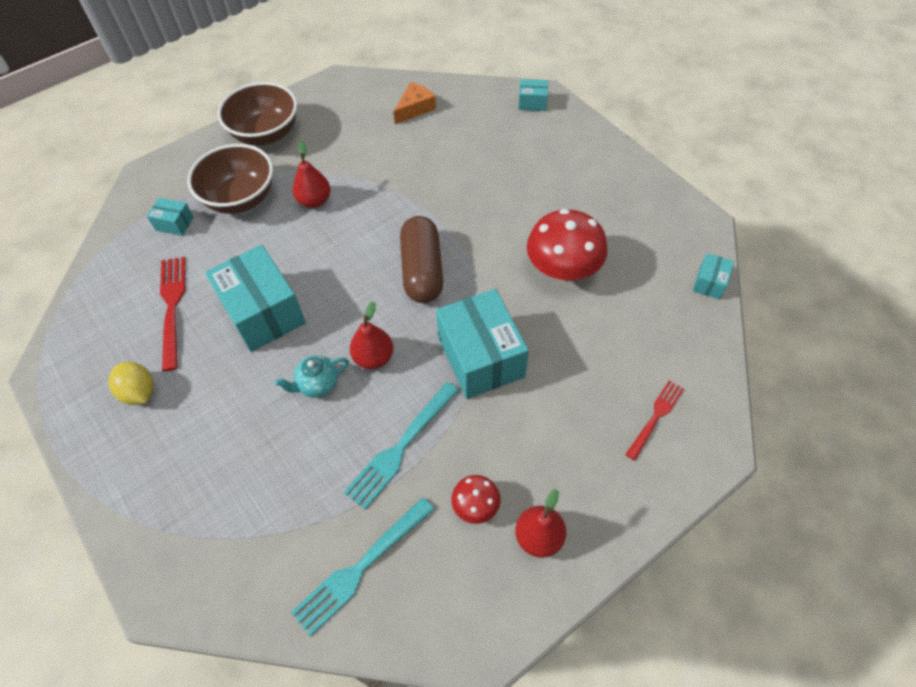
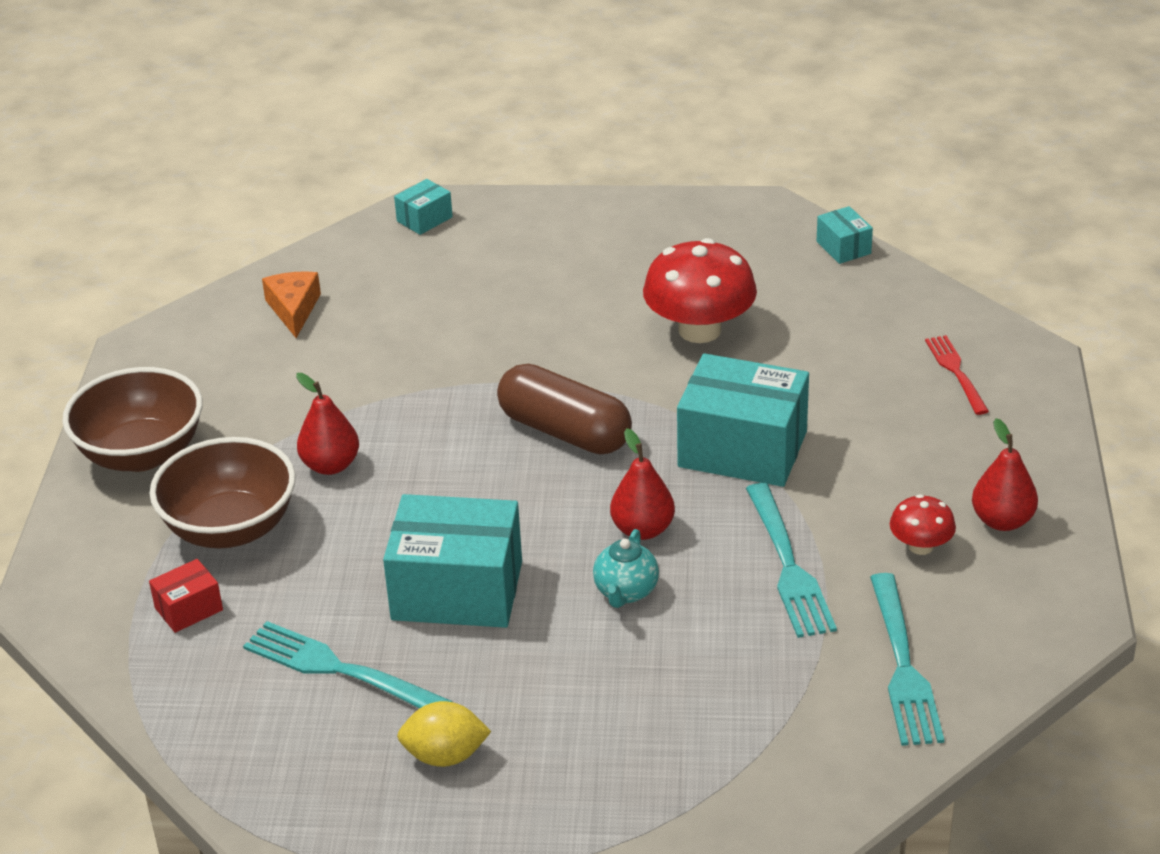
camera: 50 degrees left, 20 degrees down
turquoise box [147,198,194,236] -> red box [149,559,223,633]
red fork [160,257,185,371] -> turquoise fork [243,621,453,708]

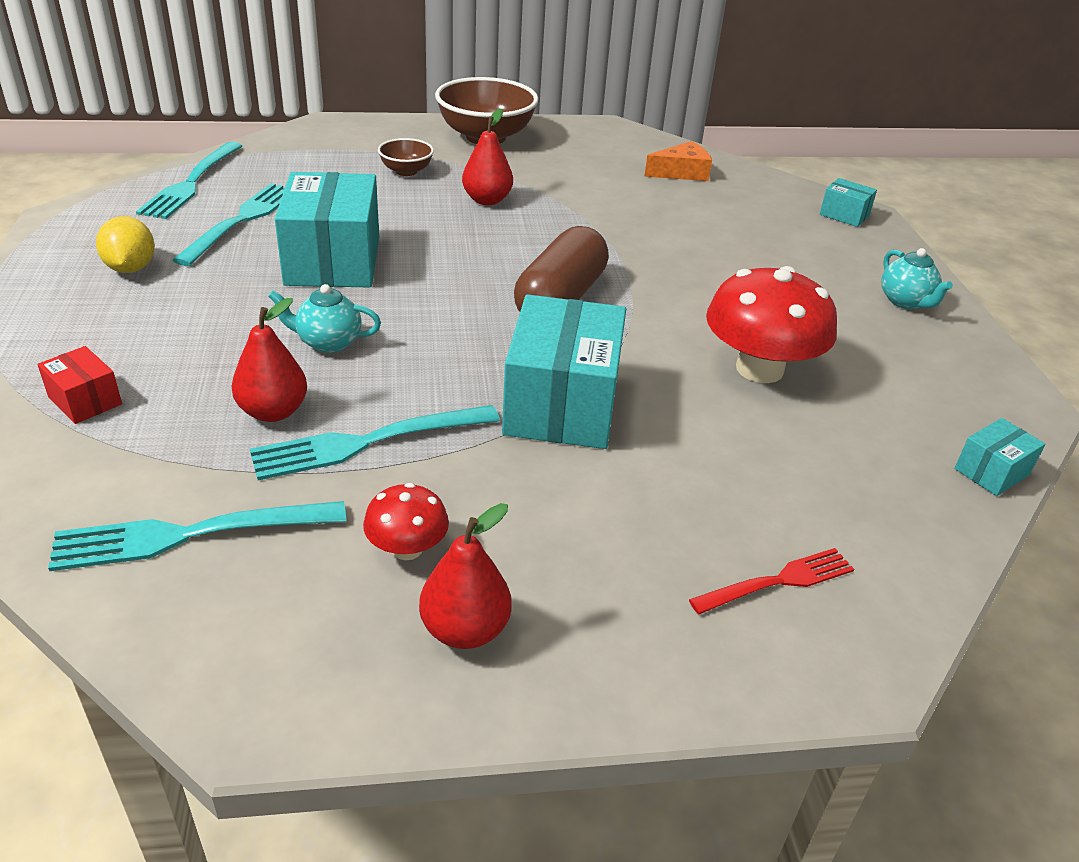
camera: 75 degrees right, 0 degrees up
brown bowl [149,437,296,548] -> brown bowl [378,138,434,176], size x0.50
red box [149,559,223,633] -> red box moved to [38,346,122,424]
red pear [610,428,675,540] -> red pear moved to [232,298,307,422]
none -> turquoise fork [136,142,242,219]
none -> turquoise teapot [881,248,953,309]

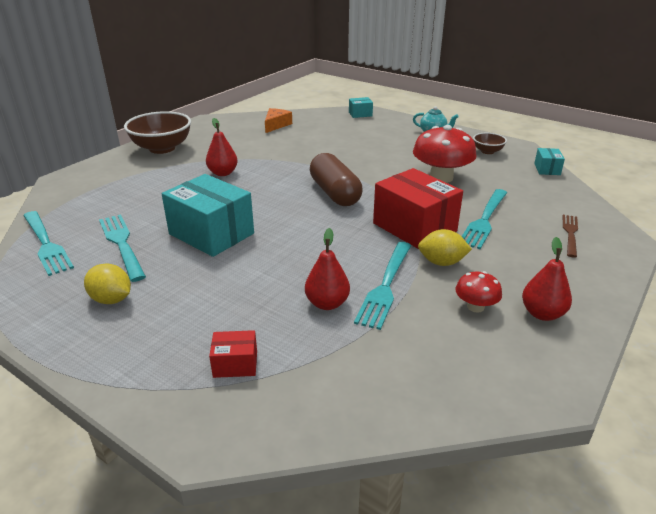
camera: 45 degrees left, 5 degrees down
turquoise fork [48,501,346,571] -> turquoise fork moved to [462,189,507,249]
turquoise teapot [268,284,381,353] -> none
brown bowl [378,138,434,176] -> brown bowl moved to [473,133,507,154]
turquoise box [502,294,626,449] -> red box [373,168,463,249]
red fork [689,548,854,614] -> brown fork [563,215,578,258]
none -> yellow lemon [418,229,472,266]

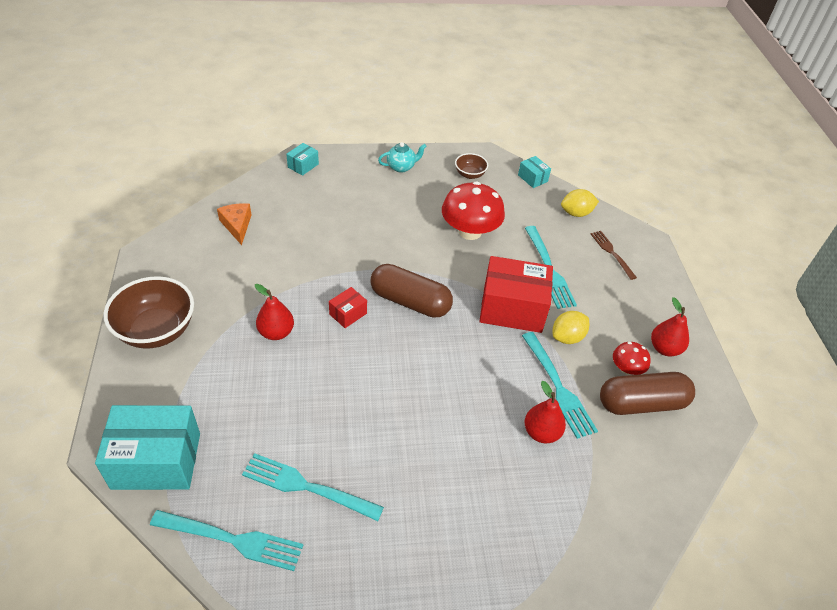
camera: 45 degrees left, 15 degrees up
yellow lemon [84,264,131,304] -> yellow lemon moved to [561,189,599,217]
turquoise box [162,174,254,257] -> turquoise box moved to [95,405,200,490]
red box [209,330,257,378] -> red box moved to [329,287,367,328]
none -> brown capsule [600,372,695,415]

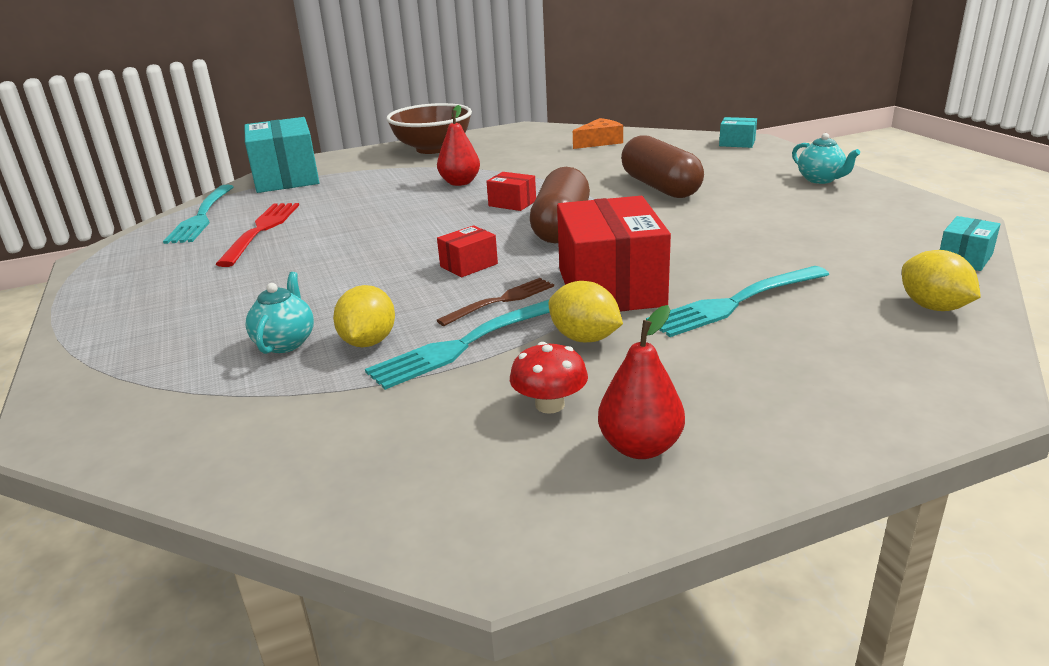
camera: 80 degrees right, 20 degrees down
turquoise fork [242,453,384,521] -> red fork [216,203,299,267]
red mushroom [442,182,505,240] -> none
brown bowl [455,153,488,179] -> none
red pear [525,381,566,443] -> yellow lemon [333,285,395,347]
brown fork [591,231,637,280] -> brown fork moved to [436,278,554,326]
brown capsule [600,372,695,415] -> brown capsule moved to [621,135,704,198]
none -> turquoise teapot [245,272,314,354]
none -> red box [437,225,498,277]

